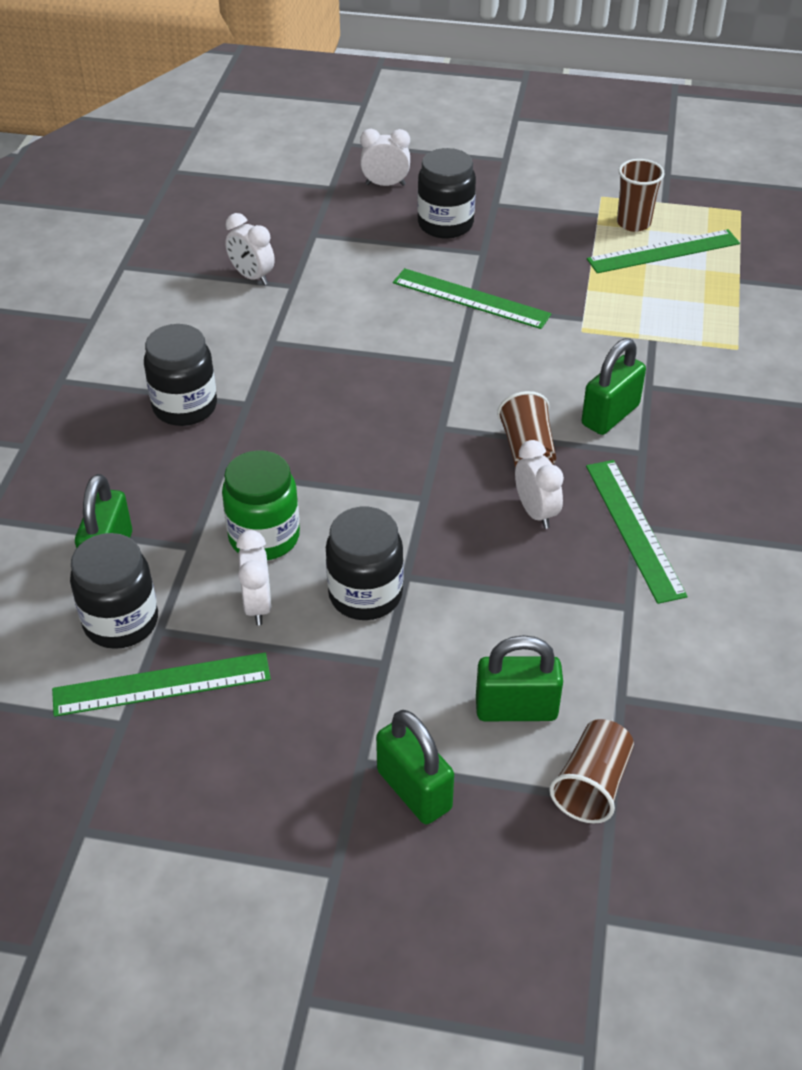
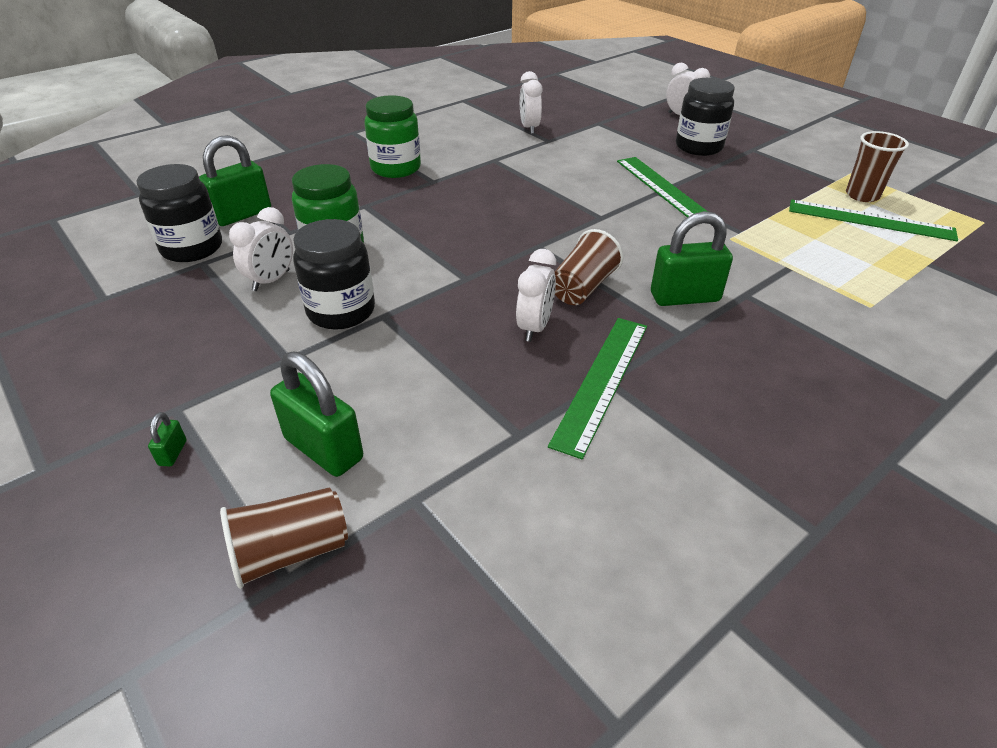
camera: 40 degrees right, 5 degrees down
green ruler [52,653,271,717] -> none
black jar [144,324,217,426] -> green jar [364,95,421,178]
green padlock [376,710,454,824] -> green padlock [148,412,187,466], size x0.43

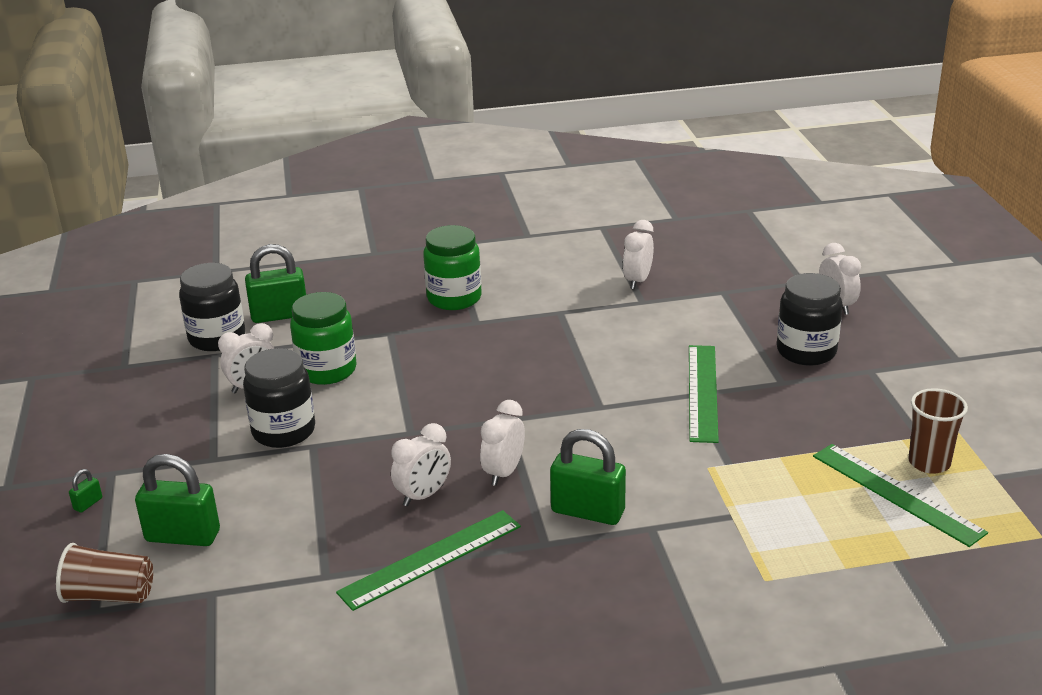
camera: 30 degrees right, 10 degrees down
green padlock [270,352,363,477] -> green padlock turned 60 degrees counterclockwise [135,454,220,546]
brown cup [555,229,623,305] -> white clock [480,400,525,486]

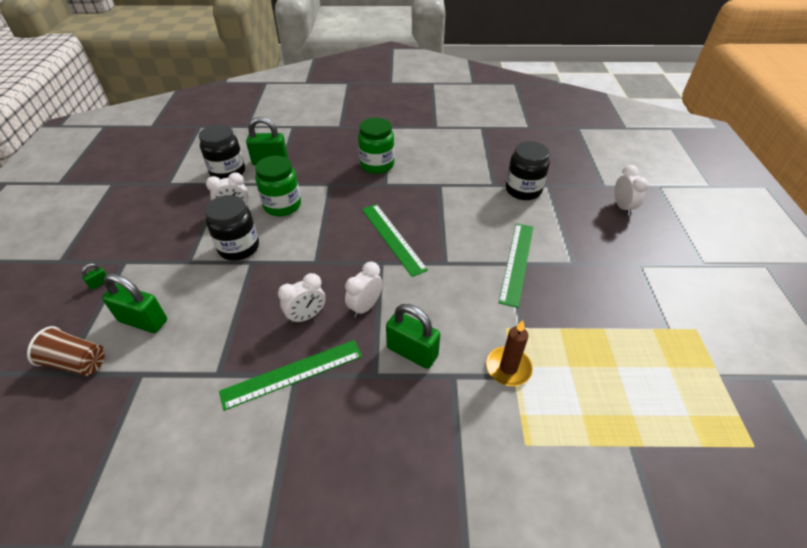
camera: 10 degrees right, 15 degrees up
white clock [623,220,654,289] -> none
black jar [777,273,843,366] -> black jar moved to [506,141,550,200]
green ruler [813,444,988,547] -> green ruler moved to [362,204,428,277]
brown cup [908,388,968,474] -> none
none -> brown candle [486,320,533,386]

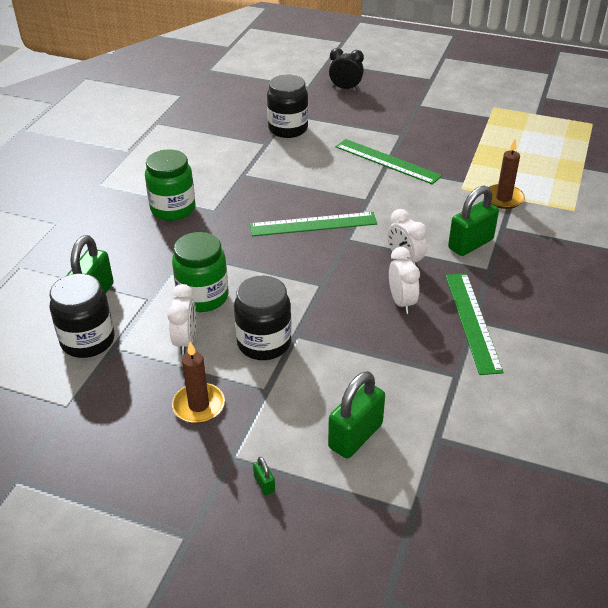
camera: 70 degrees left, 5 degrees down
brown cup [27,326,105,376] -> none
white clock [614,165,648,216] -> black clock [329,48,364,90]
none -> brown candle [172,342,225,423]

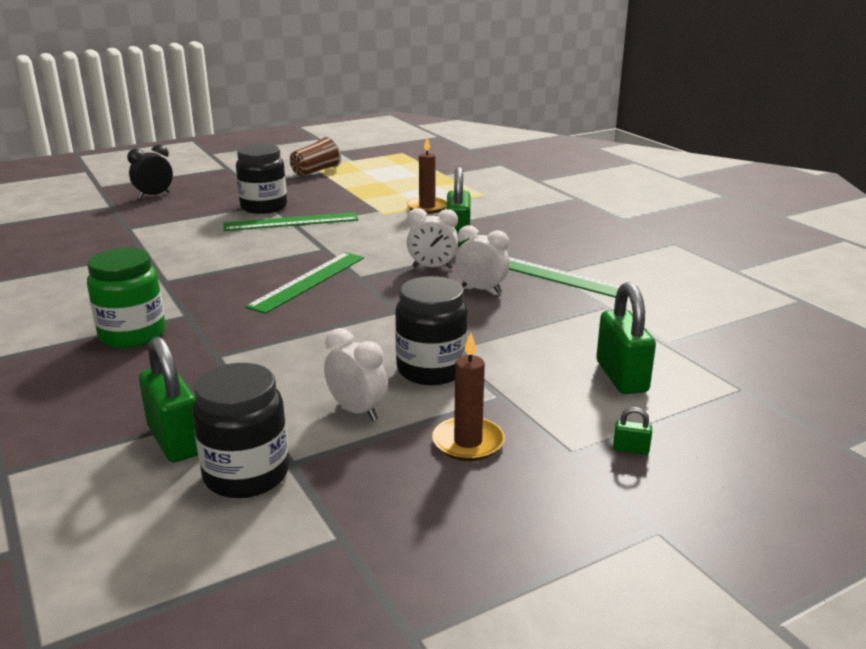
camera: 50 degrees left, 15 degrees down
green jar [172,232,228,312] -> none
black jar [267,75,308,138] -> black jar moved to [236,144,287,214]
none -> brown cup [290,136,341,176]

